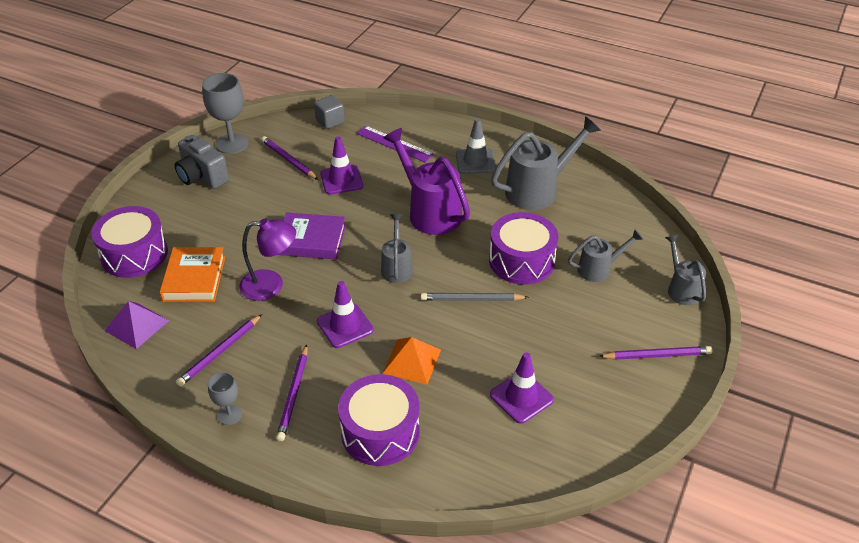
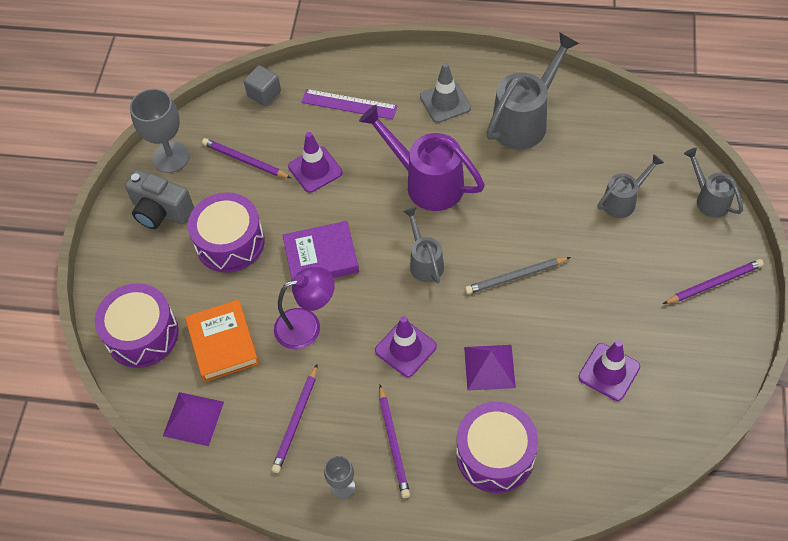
camera: 15 degrees left, 15 degrees up
orange pyramid [382,337,441,384] -> purple pyramid [464,345,516,391]
purple drum [489,212,558,285] -> purple drum moved to [188,193,265,273]

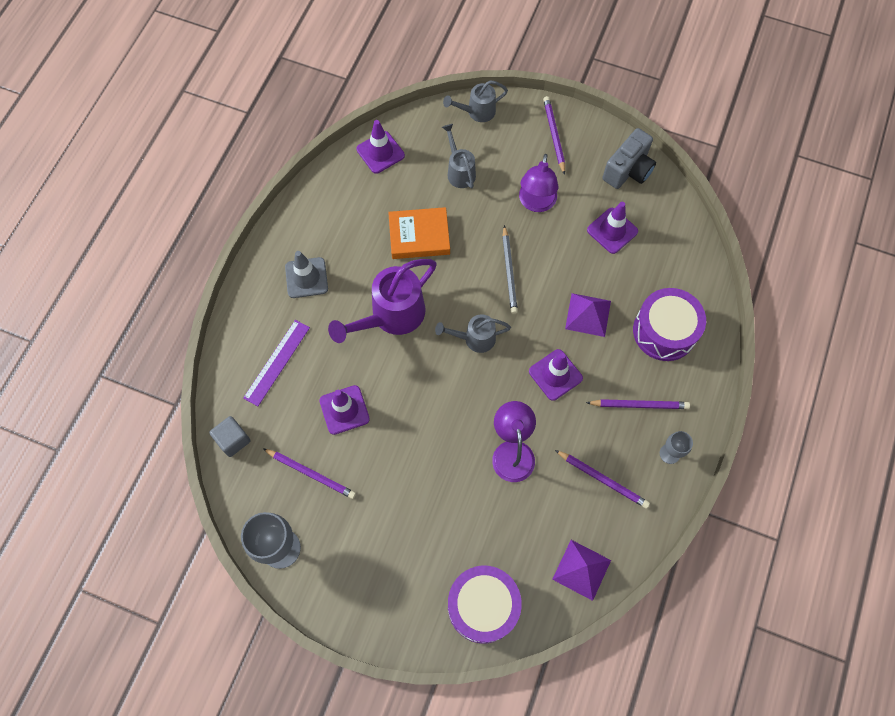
camera: 80 degrees left, 10 degrees up
grey camera [125,170,194,229] -> grey camera moved to [602,128,656,189]
orange book [185,299,259,382] -> orange book moved to [388,207,450,259]
purple drum [188,193,265,273] -> none
purple pencil [202,138,291,178] -> purple pencil turned 105 degrees counterclockwise [263,448,356,499]
purple book [283,221,359,281] -> none
grey watering can [486,32,580,149] -> none
none -> purple traffic cone [356,120,405,174]
none -> purple lamp [519,154,558,212]

